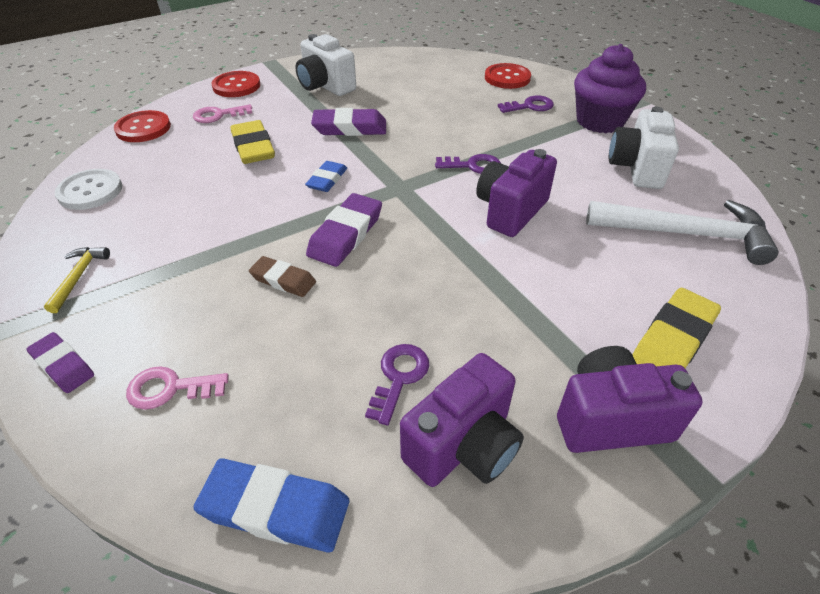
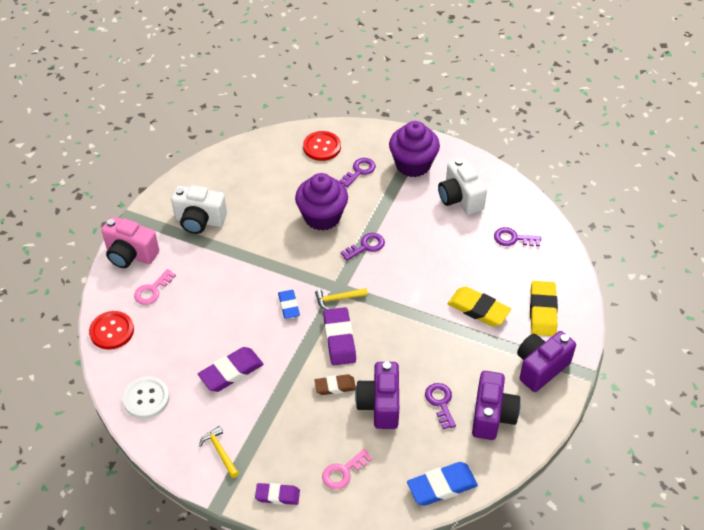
camera: 35 degrees left, 5 degrees up
red button [211,71,260,97] -> pink camera [102,217,159,268]
yellow eraser [230,120,275,164] -> yellow eraser moved to [448,286,511,327]
purple eraser [311,108,386,136] -> purple eraser moved to [198,347,264,392]
purple camera [476,149,557,237] -> purple camera moved to [355,362,399,429]
white hammer [586,200,778,265] -> purple key [494,227,541,246]
none -> purple cupcake [295,173,348,231]
none -> yellow hammer [315,288,368,310]

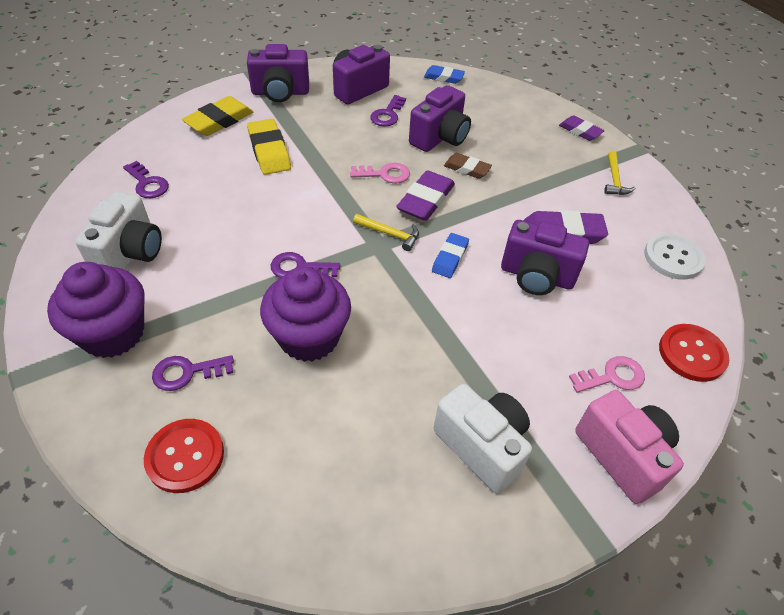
camera: 145 degrees left, 0 degrees up
pink key [322,449,372,489] -> pink key moved to [350,163,410,183]
blue eraser [407,462,478,506] -> blue eraser [424,65,465,84], size x0.63
none -> purple camera [501,220,589,295]

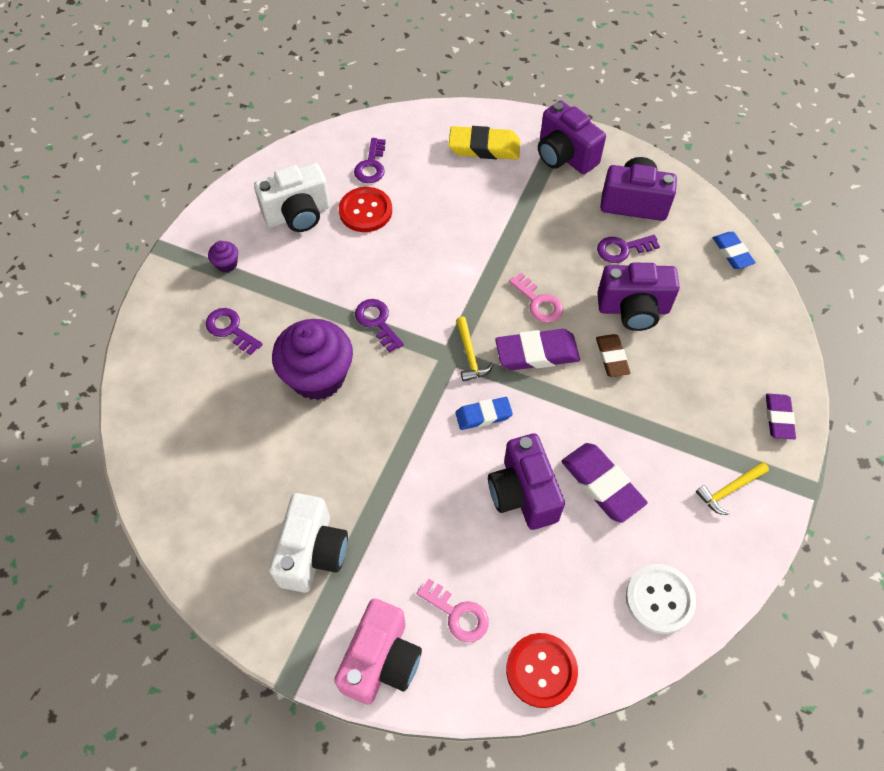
camera: 55 degrees right, 10 degrees up
purple cupcake [47,262,145,358] -> purple cupcake [208,241,238,273], size x0.41
red button [144,419,224,493] -> red button moved to [339,187,392,232]
yellow eraser [247,119,291,175] -> none

